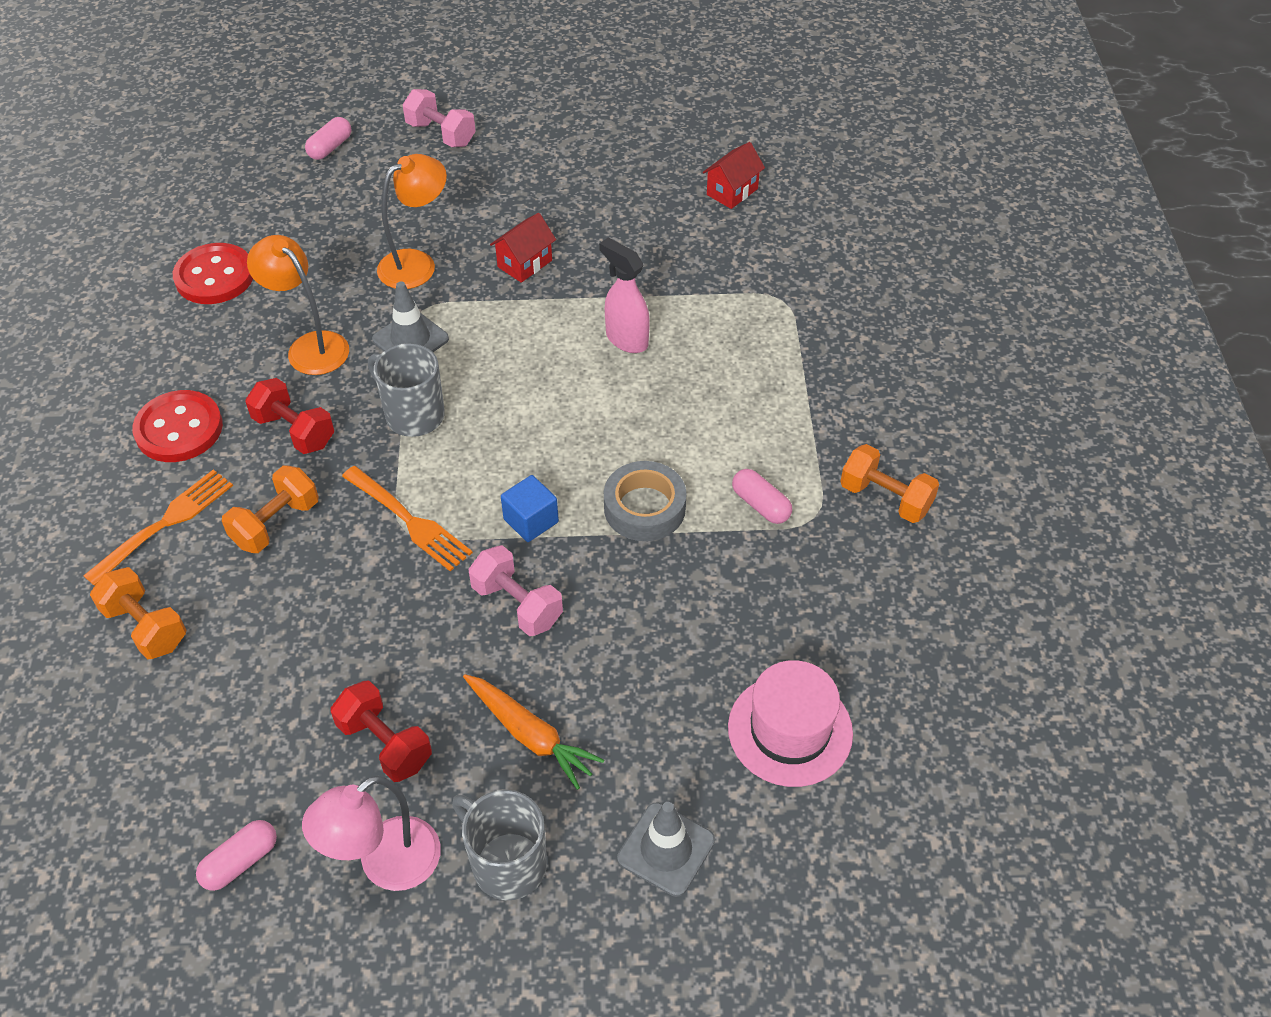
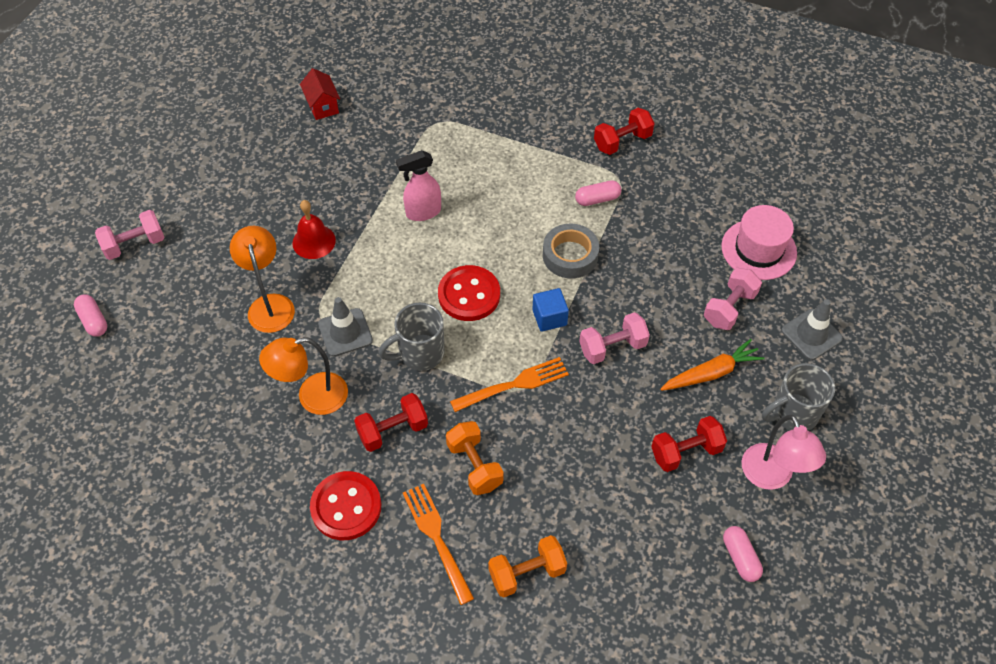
camera: 65 degrees left, 5 degrees up
red button [173,243,253,304] -> red button moved to [438,265,500,321]
red house [490,213,556,283] -> red bell [292,200,336,259]
orange dumbbell [840,444,939,523] -> red dumbbell [594,108,655,155]
none -> pink dumbbell [704,268,762,330]

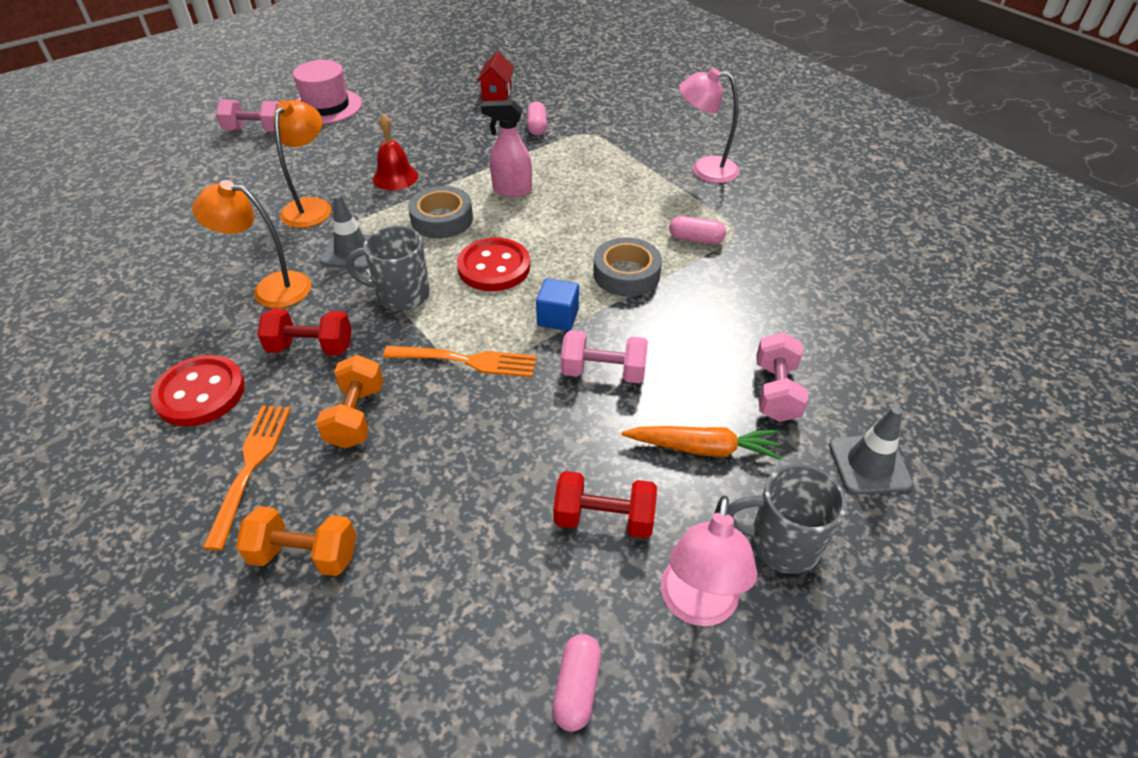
camera: 30 degrees right, 10 degrees down
pink capsule [74,294,107,337] -> pink capsule moved to [527,101,547,136]
red dumbbell [594,108,655,155] -> none
pink dumbbell [704,268,762,330] -> pink dumbbell turned 60 degrees counterclockwise [756,332,809,422]
pink hat [721,205,797,280] -> pink hat moved to [293,60,362,124]
none -> grey tape [408,186,473,238]
none -> pink lamp [679,68,740,183]

